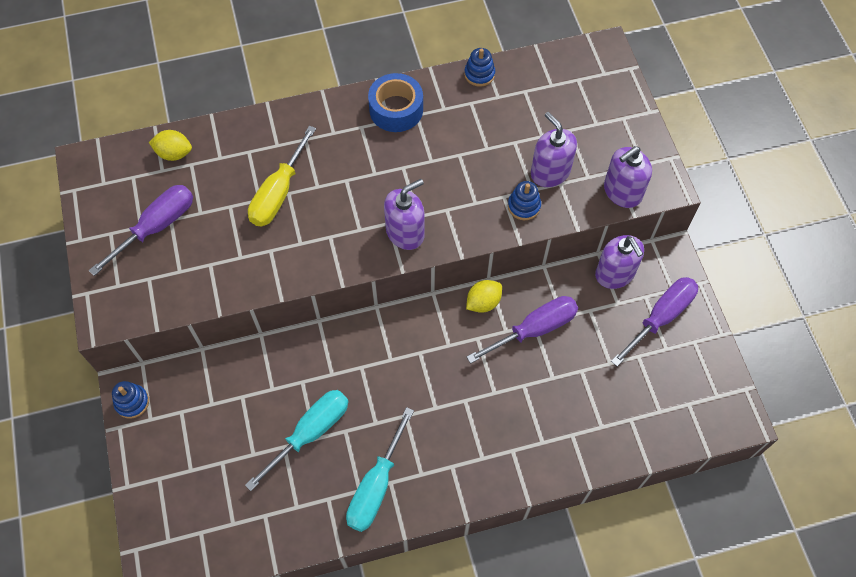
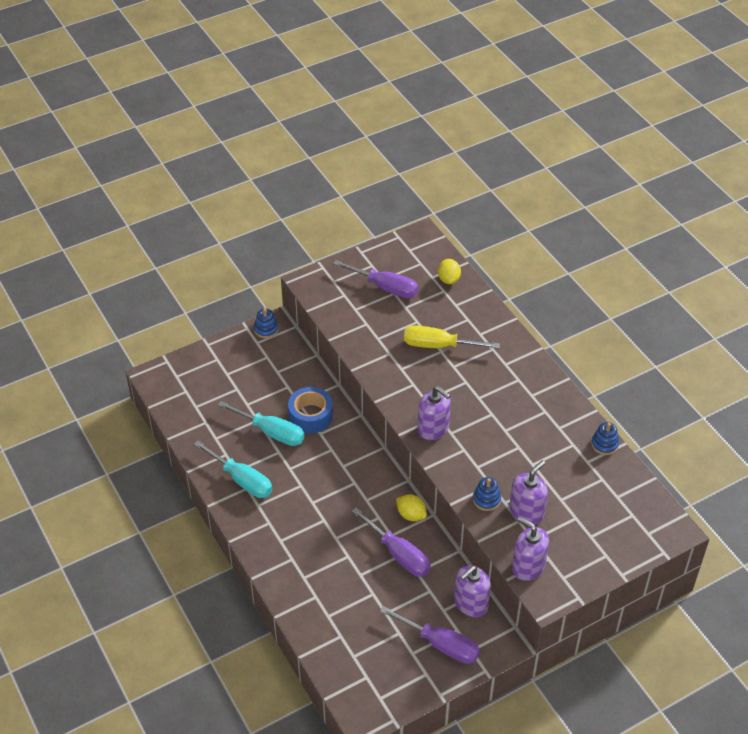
camera: 75 degrees right, 15 degrees down
turquoise screwdriver [346,407,414,532] -> turquoise screwdriver turned 150 degrees counterclockwise [194,440,273,498]
blue tape [368,73,423,132] -> blue tape moved to [288,387,333,433]

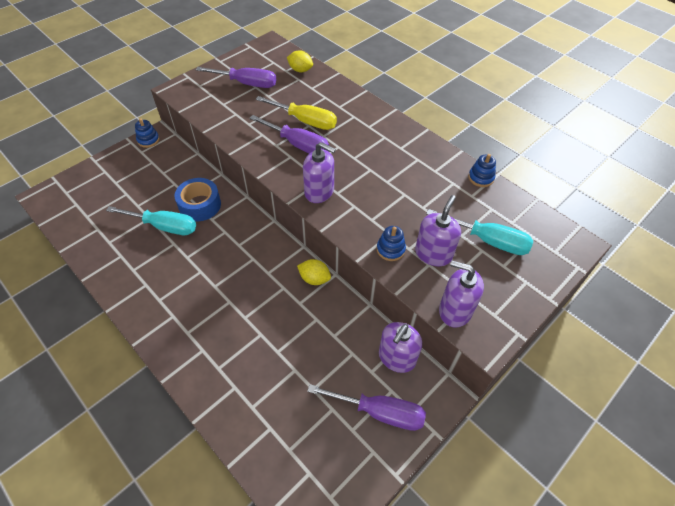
camera: 15 degrees left, 5 degrees up
turquoise screwdriver [194,440,273,498] -> turquoise screwdriver moved to [426,209,533,255]
purple screwdriver [351,507,431,577] -> purple screwdriver moved to [249,115,329,154]
yellow screwdriver [404,325,500,349] -> yellow screwdriver turned 150 degrees counterclockwise [256,96,337,130]
yellow lemon [438,259,461,284] -> yellow lemon turned 45 degrees counterclockwise [287,50,313,72]

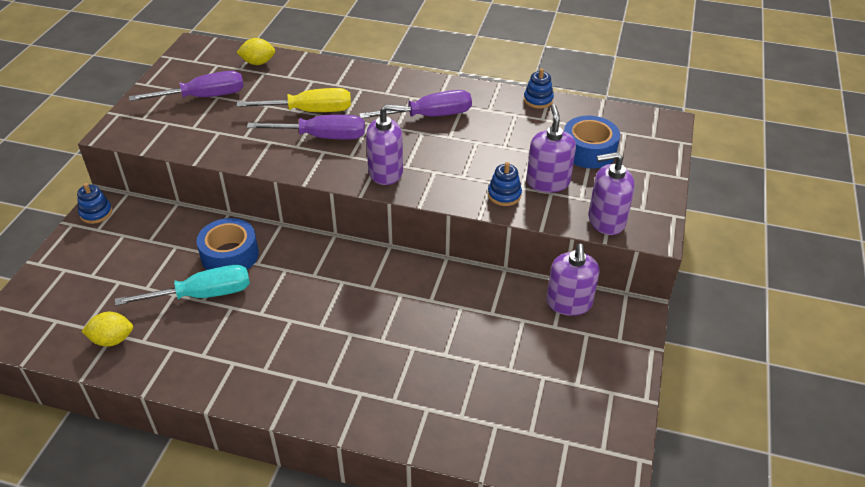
camera: 30 degrees left, 10 degrees down
yellow lemon [297,259,331,285] -> yellow lemon moved to [81,312,133,347]
purple screwdriver [307,384,426,431] -> purple screwdriver moved to [359,90,472,119]
turquoise screwdriver [426,209,533,255] -> blue tape [564,116,620,168]

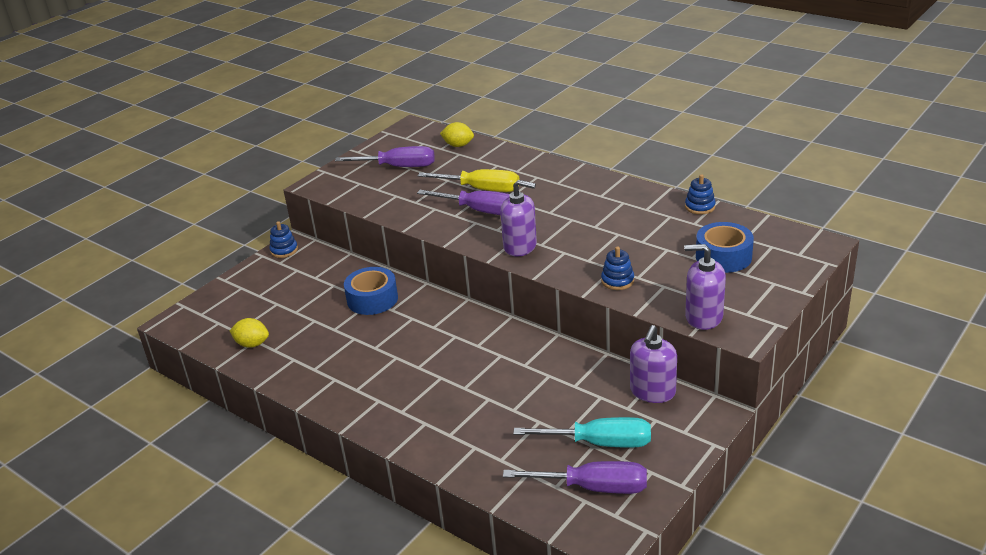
camera: 25 degrees right, 10 degrees down
turquoise screwdriver [115,265,250,306] -> turquoise screwdriver moved to [513,417,651,448]
purple screwdriver [359,90,472,119] -> purple screwdriver moved to [503,461,647,494]
purple soap dispenser [526,104,576,193] -> none

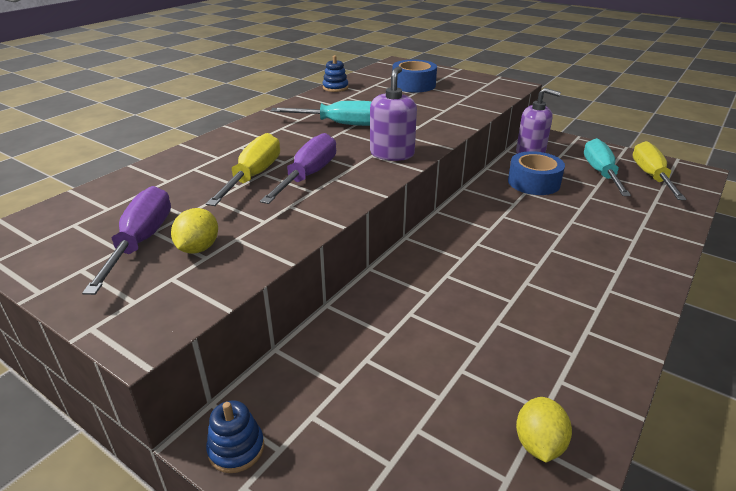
camera: 95 degrees left, 0 degrees up
blue tape [344,267,398,315] -> blue tape moved to [508,151,565,195]
yellow lemon [440,122,474,147] -> yellow lemon moved to [171,208,218,254]
purple screwdriver [503,461,647,494] -> yellow screwdriver [633,141,686,200]
blue stacking toy [601,247,634,290] -> none
purple soap dispenser [684,244,726,330] -> none
none -> turquoise screwdriver [271,101,372,126]

